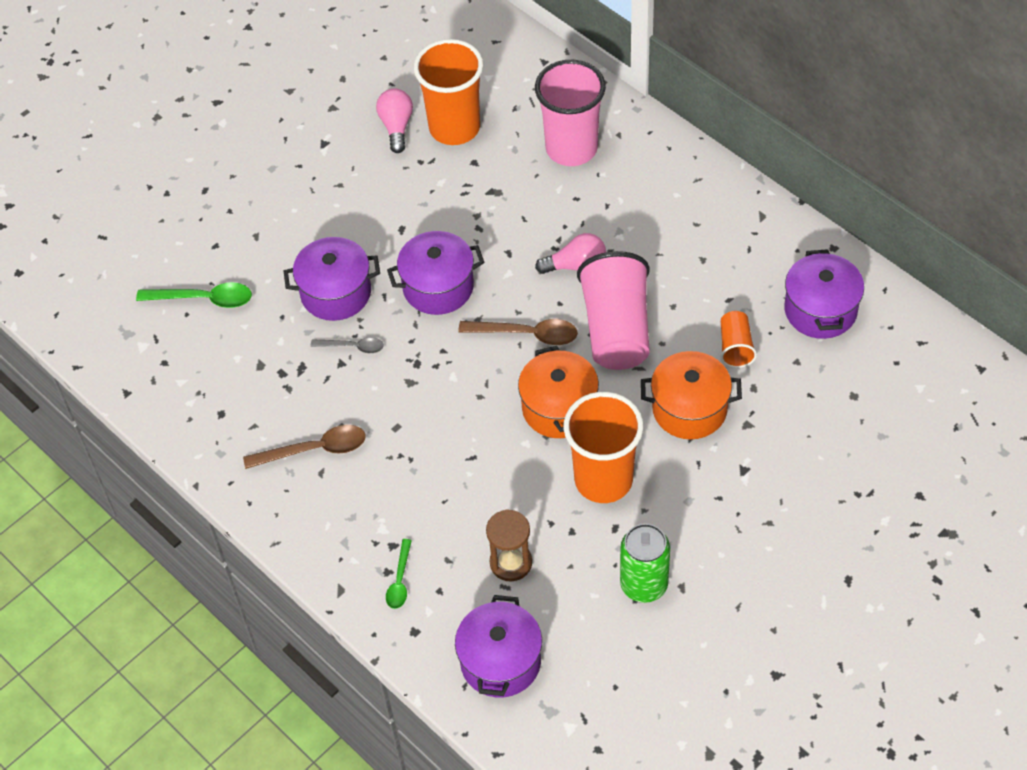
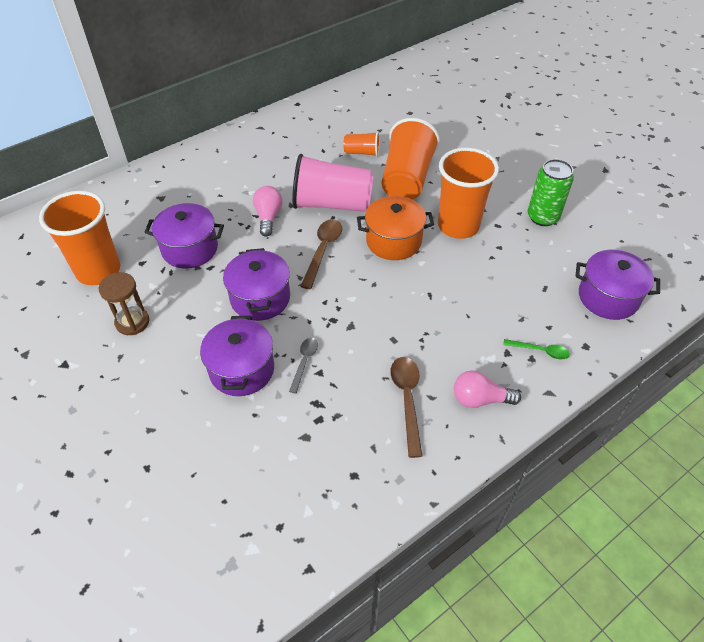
camera: 85 degrees left, 5 degrees down
green spoon [136,282,252,308] -> none
pink light bulb [376,89,413,153] -> pink light bulb moved to [454,371,521,408]
brown hourglass [486,509,532,581] -> brown hourglass moved to [99,272,149,335]
pink cup [535,60,606,166] -> none
orange pot [641,351,742,439] -> orange cup [382,118,440,200]
purple pot [784,249,864,339] -> purple pot moved to [145,203,224,268]

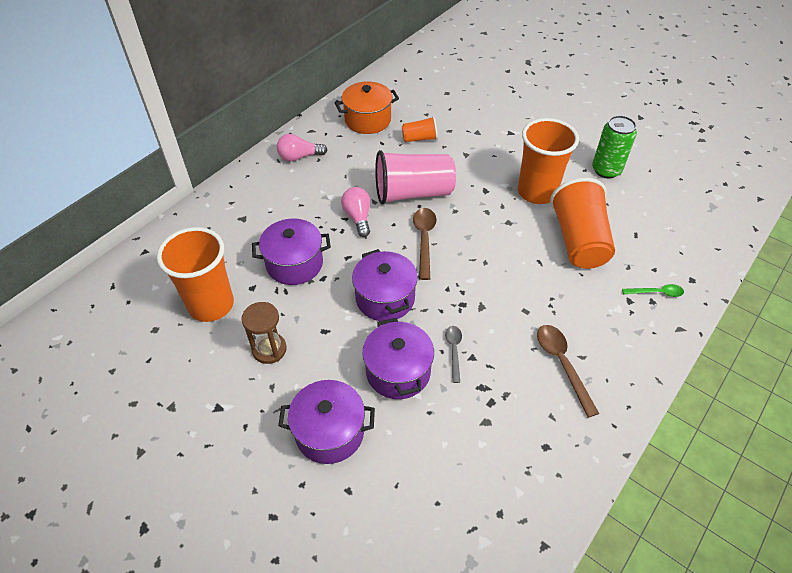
camera: 15 degrees left, 0 degrees up
orange pot [357,196,434,260] -> orange pot moved to [335,81,399,134]
orange cup [382,118,440,200] -> orange cup moved to [550,178,615,269]
pink light bulb [454,371,521,408] -> pink light bulb moved to [277,134,327,161]
purple pot [575,250,660,320] -> purple pot moved to [278,380,375,464]

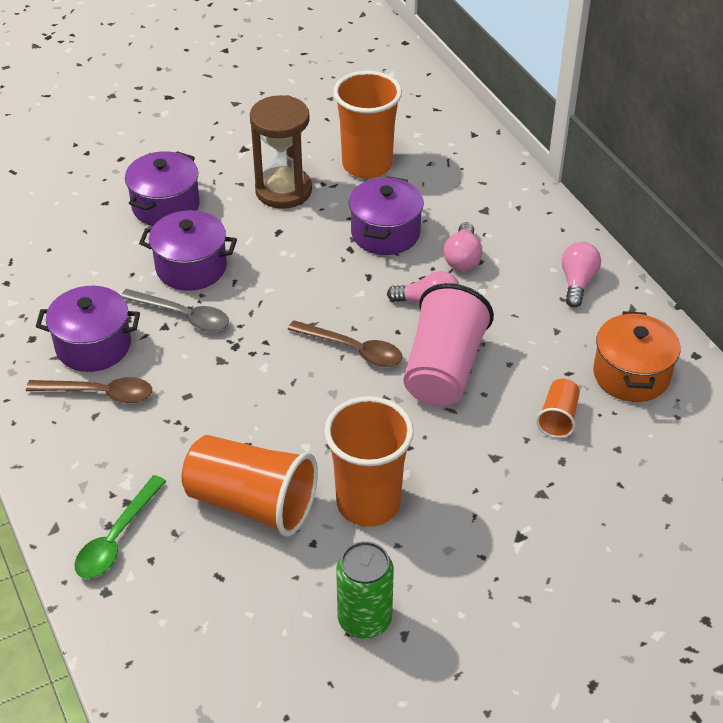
camera: 115 degrees right, 5 degrees down
brown hourglass [242,302,287,364] -> brown hourglass [250,95,312,209], size x1.56
purple pot [352,249,418,321] -> purple pot moved to [36,286,140,372]
grey spoon [445,326,462,383] -> grey spoon [121,289,229,332], size x1.62
green spoon [622,284,684,297] -> green spoon [75,475,166,579], size x1.62
none -> pink light bulb [444,222,482,271]

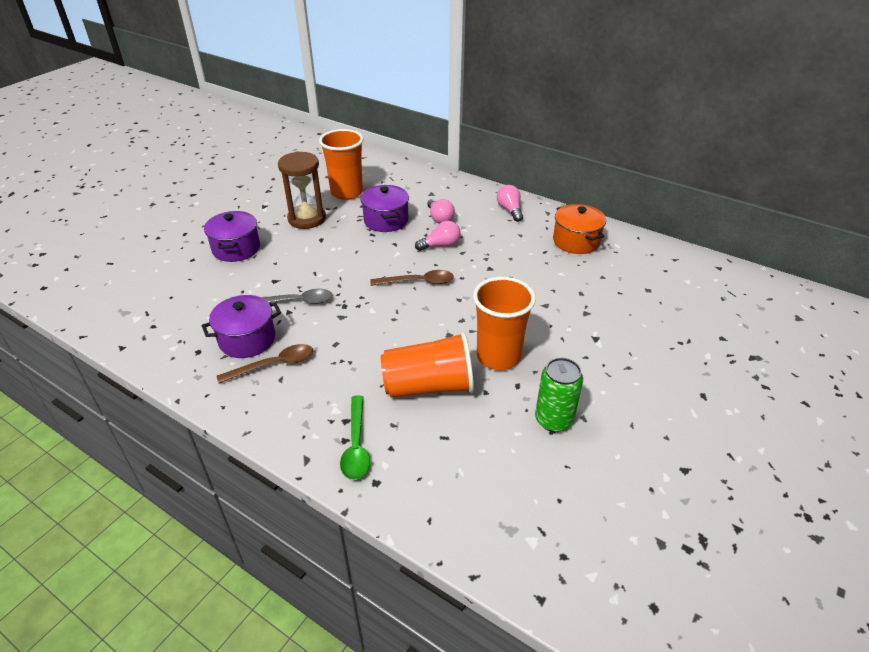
camera: 30 degrees left, 5 degrees down
purple pot [139,210,237,291] -> none
pink cup [404,283,494,406] -> none
orange cup [536,379,580,438] -> none

